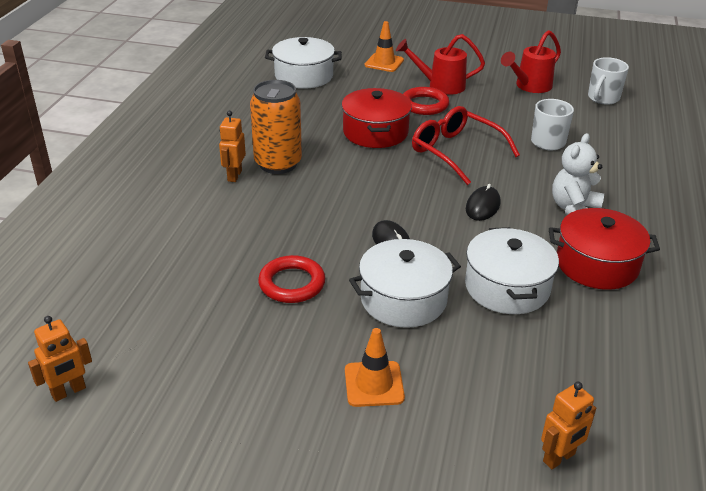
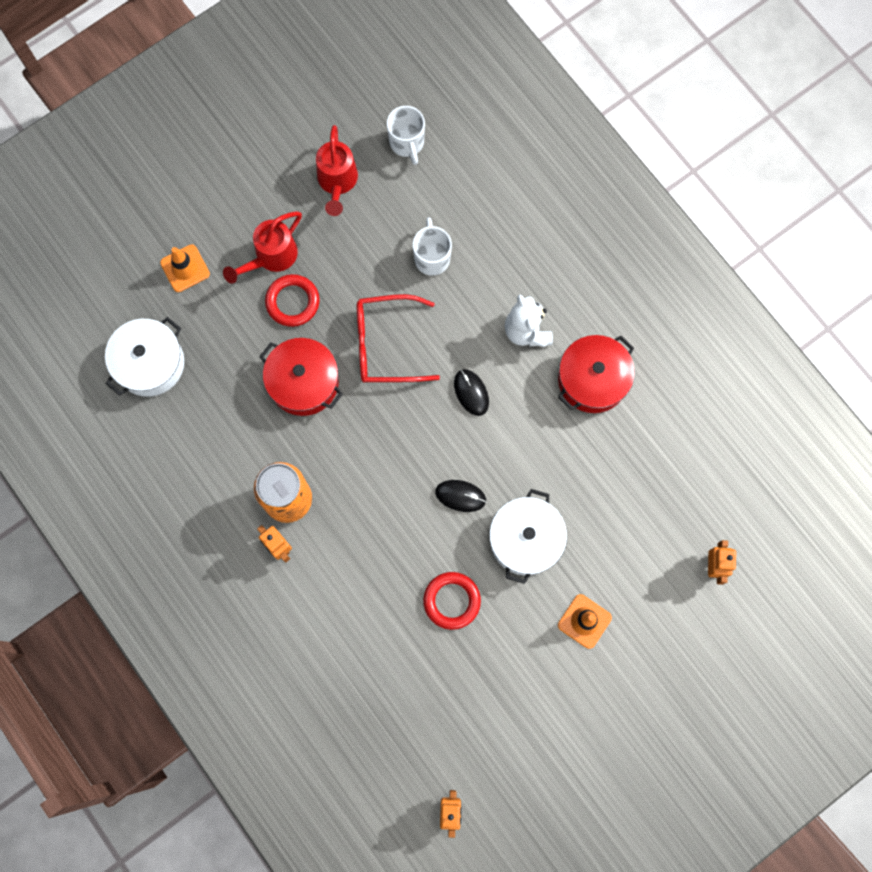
camera: 50 degrees left, 40 degrees up
white pot [465,227,559,314] -> none

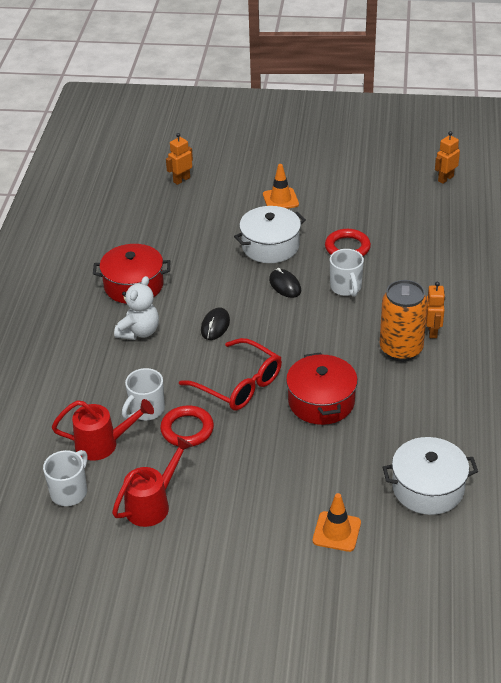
camera: 135 degrees left, 35 degrees down
red watering can [223,211,302,284] -> red watering can moved to [52,399,154,461]
red ring [265,274,320,327] -> red ring moved to [160,406,214,447]
none -> white mug [330,249,364,297]

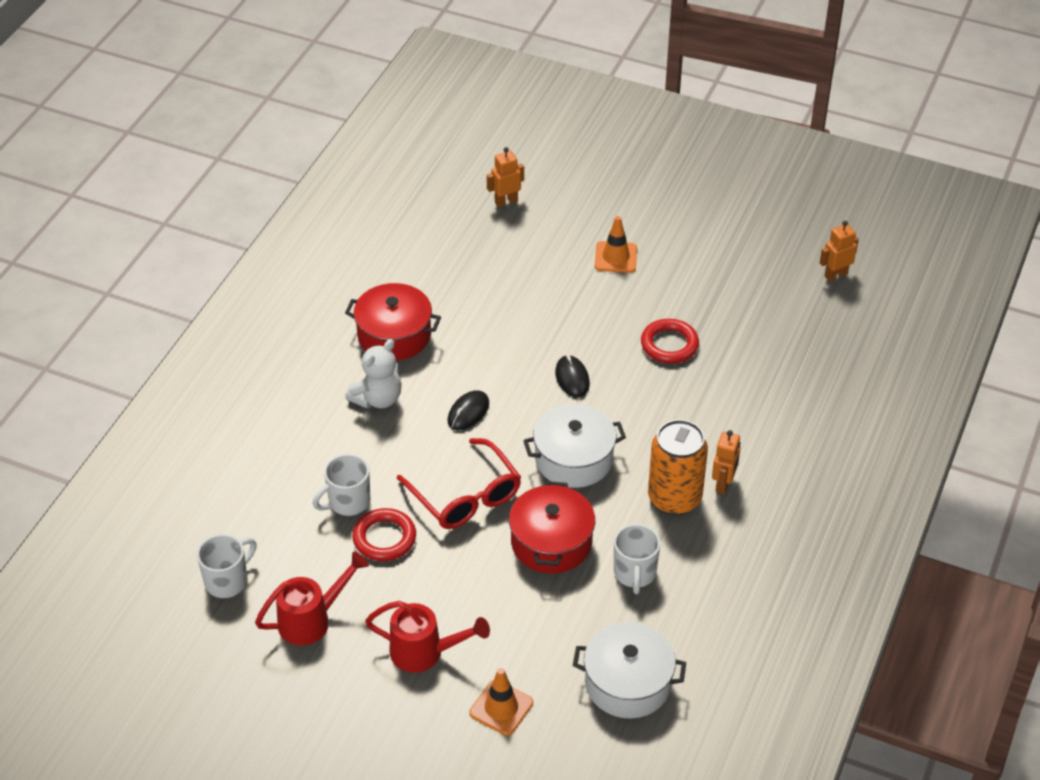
camera: 15 degrees right, 5 degrees up
red watering can [52,399,154,461] -> red watering can moved to [365,601,490,673]
white pot [234,206,306,263] -> white pot moved to [523,404,626,488]
white mug [330,249,364,297] -> white mug moved to [614,524,661,594]

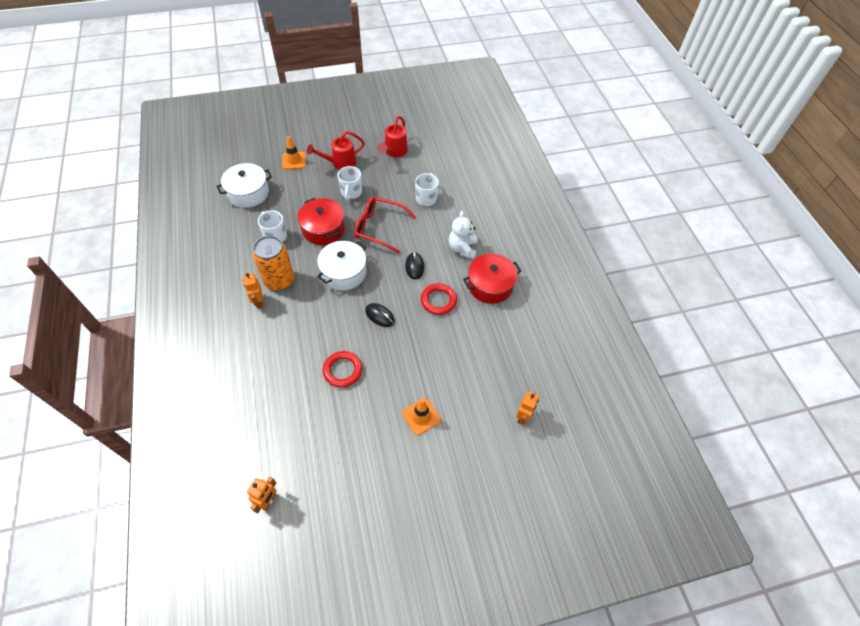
camera: 140 degrees right, 10 degrees up
white mug [197,534,257,598] -> white mug moved to [338,166,362,201]
red ring [353,508,416,561] -> red ring moved to [421,283,457,315]

